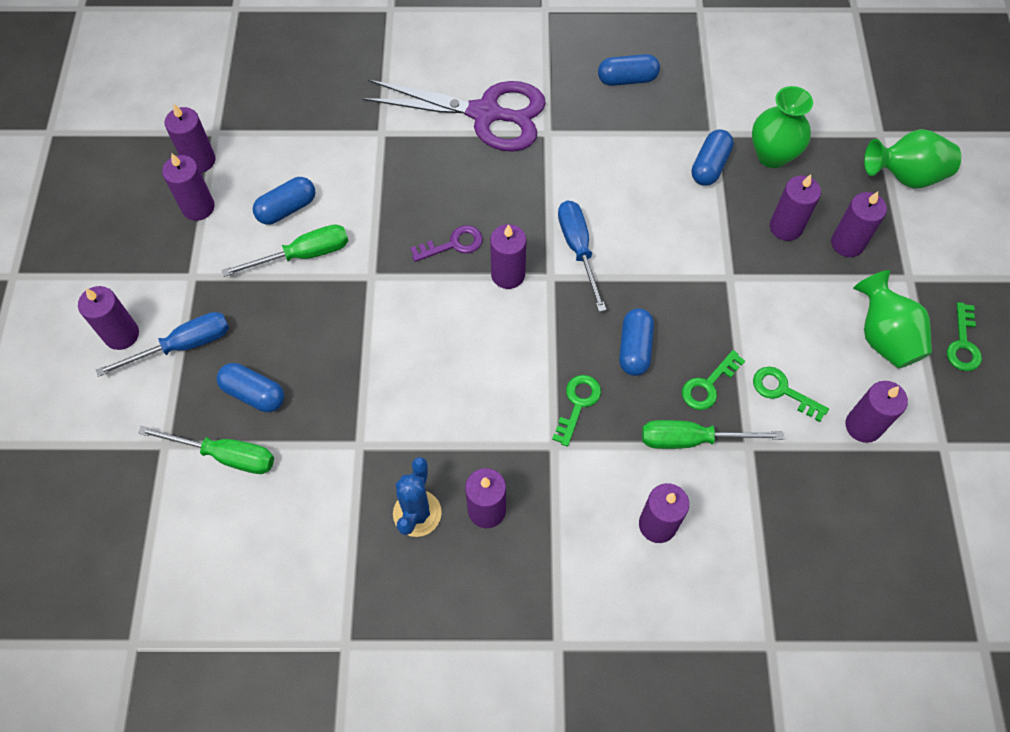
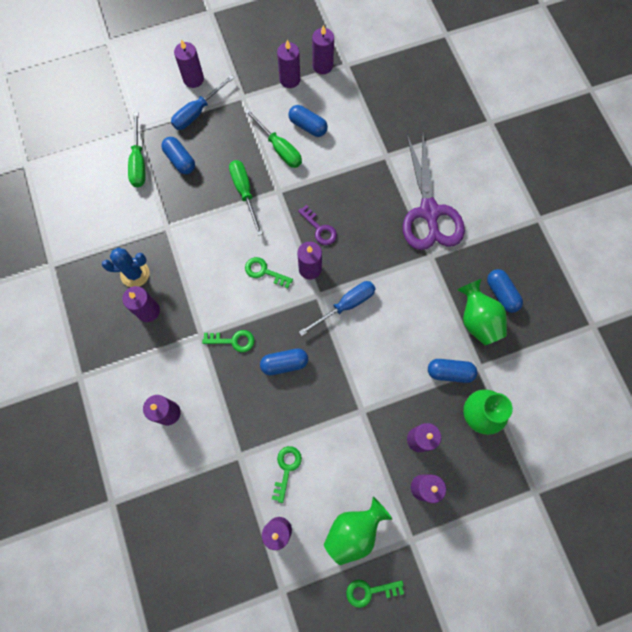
camera: 70 degrees right, 10 degrees up
blue screwdriver [96,312,229,377] -> blue screwdriver turned 90 degrees clockwise [171,75,234,130]
blue capsule [217,363,284,412] -> blue capsule turned 45 degrees counterclockwise [161,137,195,174]
green screwdriver [642,420,783,449] -> green screwdriver moved to [229,160,263,236]
green key [682,350,745,410] -> green key moved to [245,257,293,288]
green vase [864,129,961,189] -> green vase moved to [457,279,507,345]

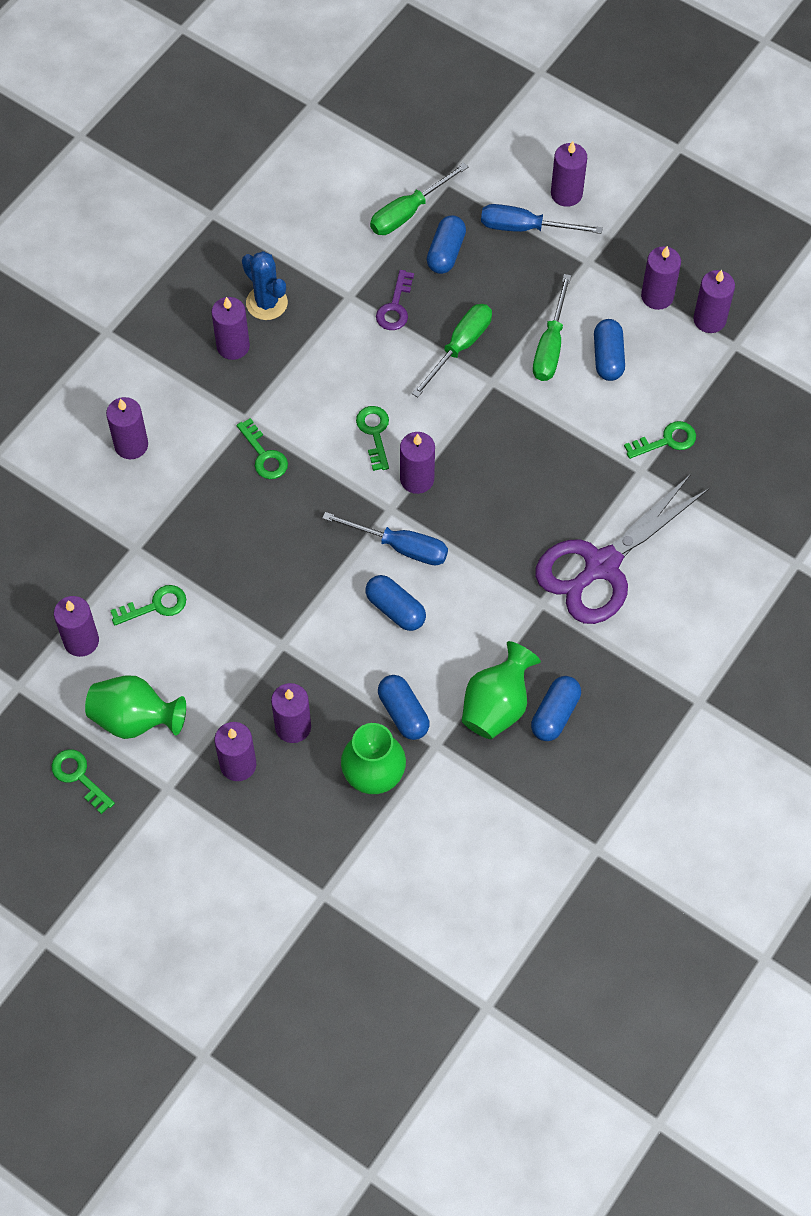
camera: 55 degrees right, 10 degrees down
blue capsule [260,348,308,375] -> blue capsule moved to [365,575,426,631]
purple key [298,205,337,245] -> purple key moved to [376,270,414,330]
none -> green key [624,421,696,459]

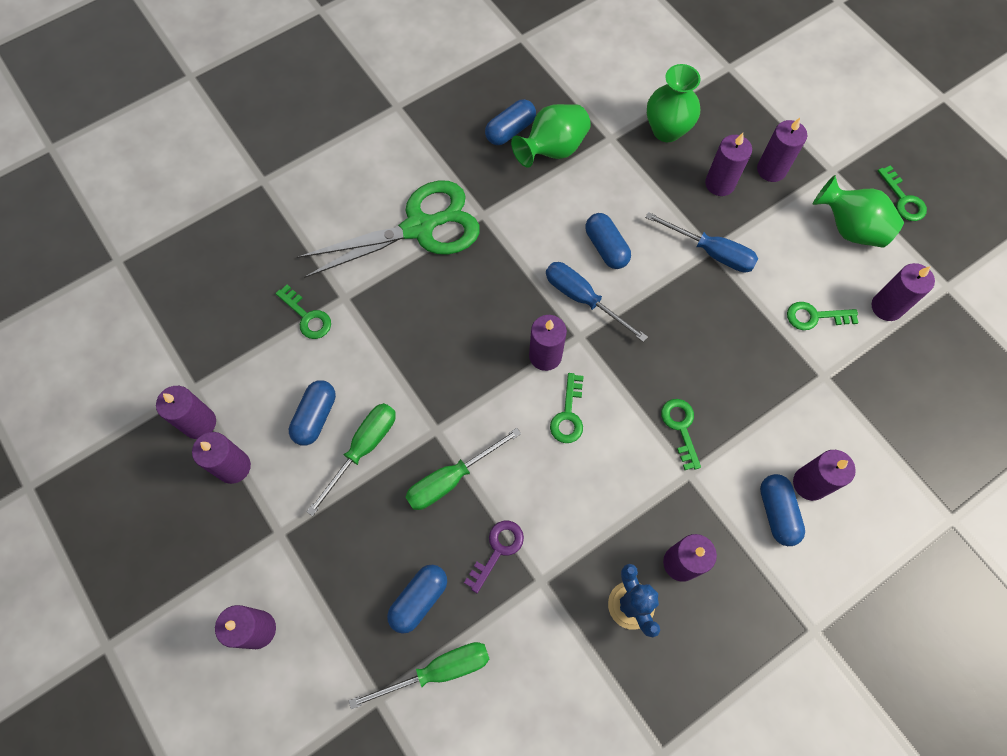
camera: 160 degrees left, 5 degrees up
blue capsule [378,675,430,740] -> blue capsule moved to [760,474,805,546]
blue screwdriver [481,204,603,234] -> blue screwdriver moved to [645,212,758,273]
purple scissors [535,474,709,624] -> green scissors [297,180,480,278]
green key [624,421,696,459] -> green key turned 135 degrees counterclockwise [275,284,331,339]

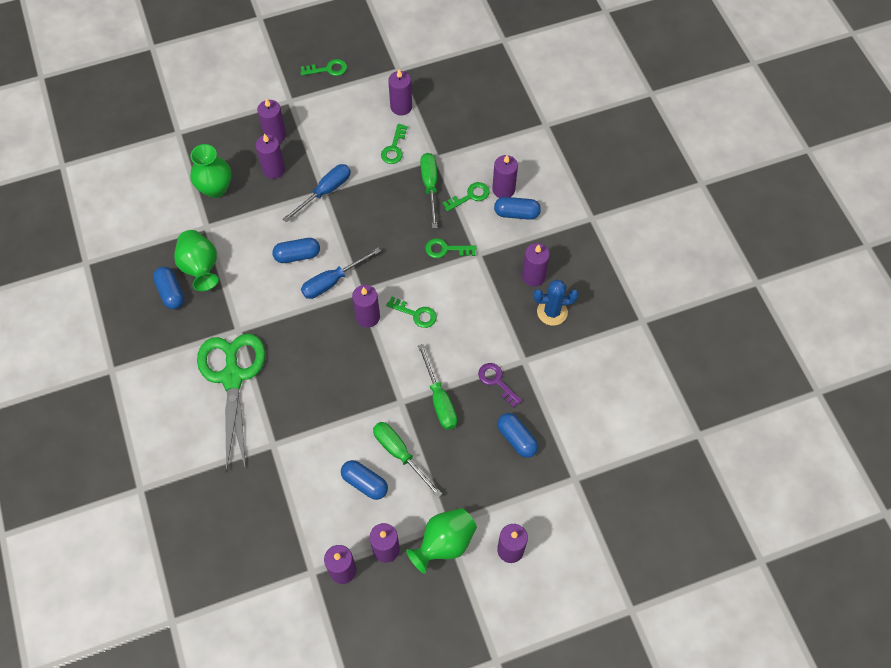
camera: 75 degrees left, 5 degrees down
green key [275,284,331,339] -> green key moved to [442,182,490,212]
green screwdriver [349,642,489,709] -> green screwdriver moved to [420,153,438,228]
green vase [812,175,904,248] -> green vase moved to [406,508,477,574]

